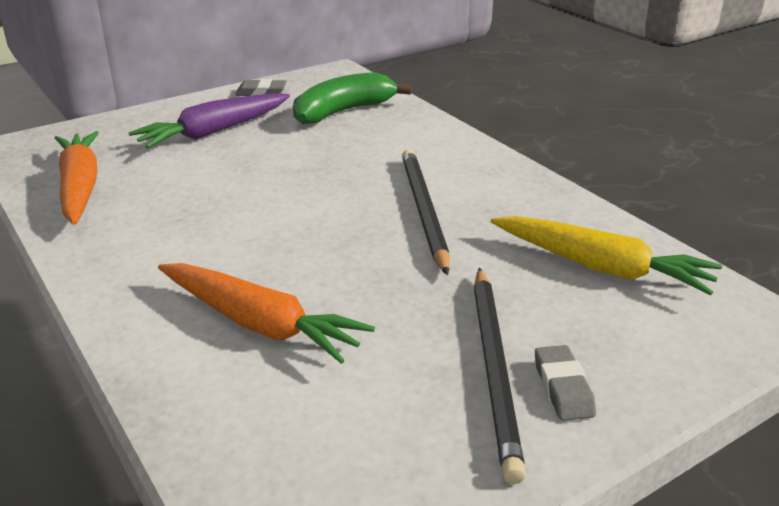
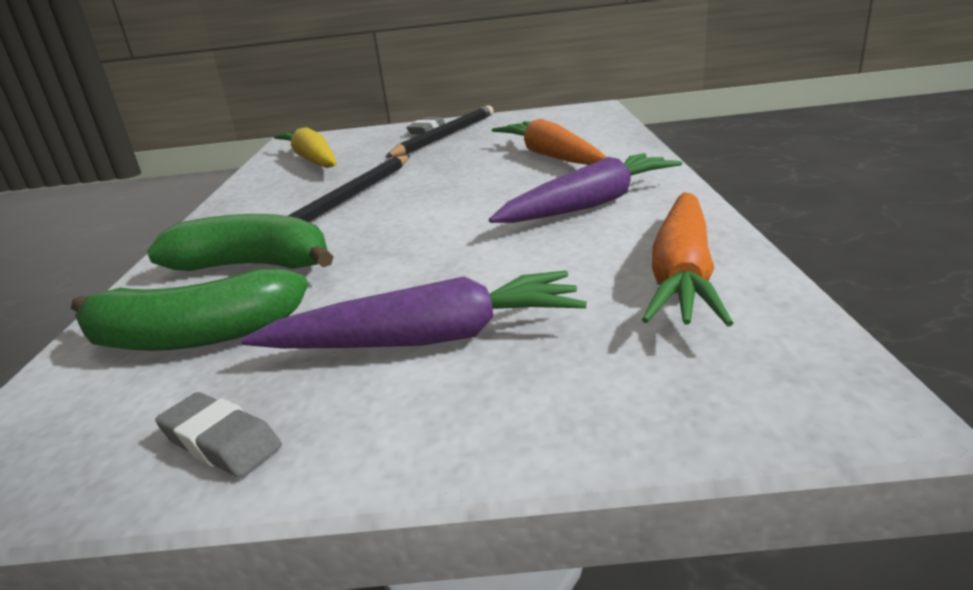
camera: 145 degrees left, 5 degrees down
none -> green banana [147,214,334,271]
none -> purple carrot [489,153,682,223]

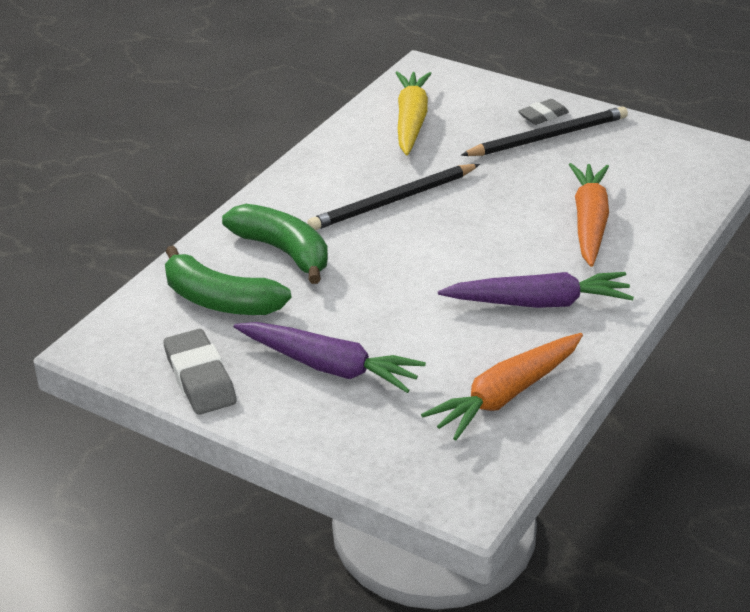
camera: 30 degrees right, 10 degrees up
grey eraser [155,392,282,478] -> grey eraser [164,329,237,415], size x1.59

